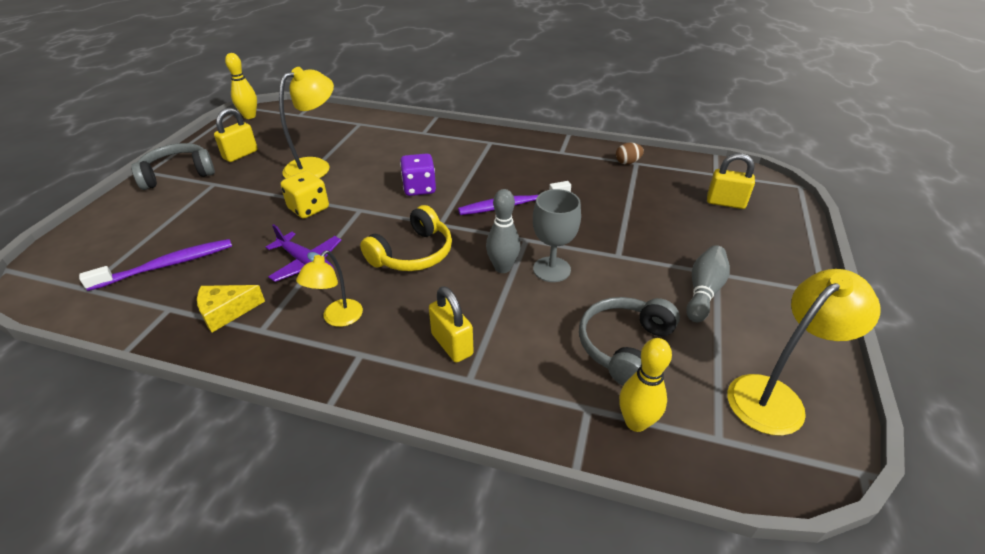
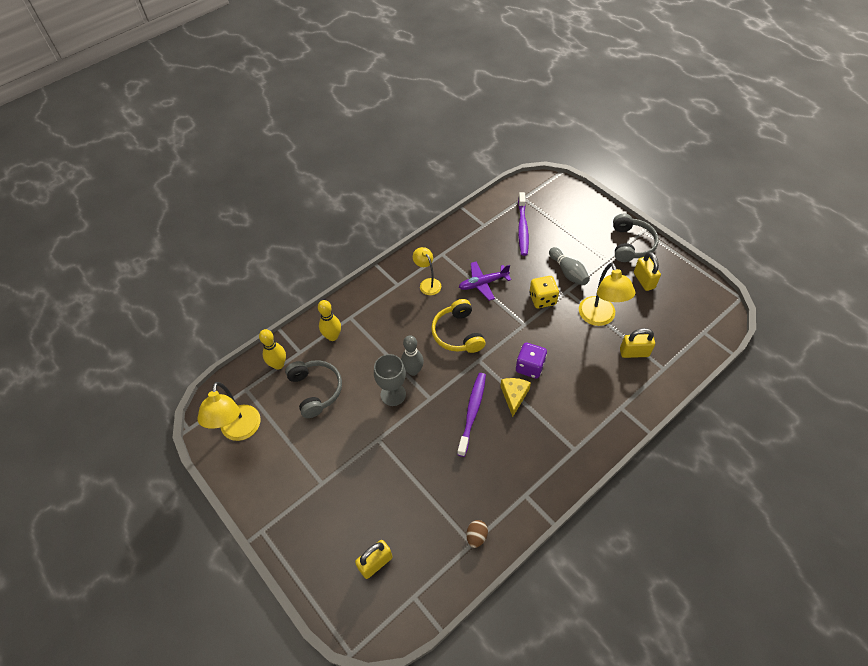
camera: 125 degrees right, 15 degrees up
yellow cheese [197,285,265,332] -> yellow cheese moved to [500,378,531,417]
yellow bowling pin [225,53,257,119] -> yellow bowling pin moved to [318,300,341,341]
yellow padlock [429,286,474,363] -> yellow padlock moved to [620,328,655,358]
grey bowling pin [686,245,730,322] -> grey bowling pin moved to [549,247,590,285]

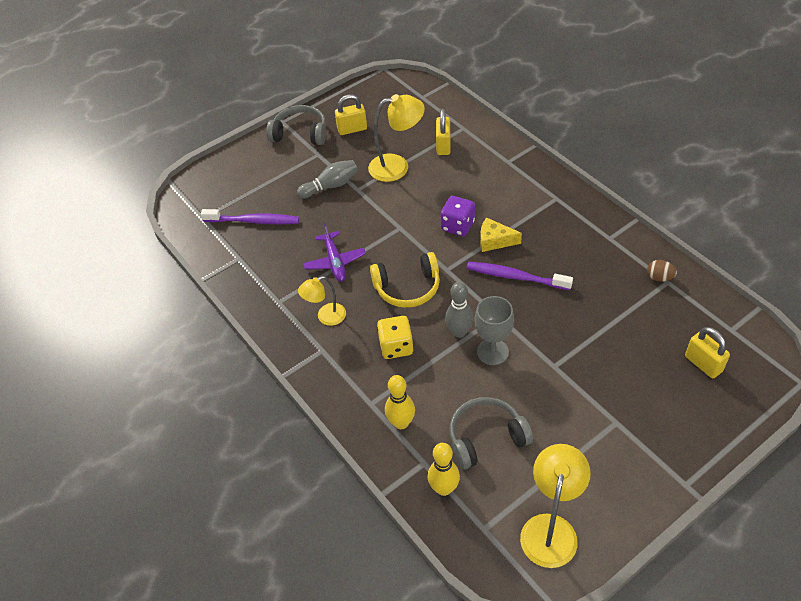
camera: 85 degrees left, 5 degrees down
yellow lamp [197,382,260,441] -> yellow lamp turned 75 degrees counterclockwise [520,444,591,568]
yellow dice [529,276,559,308] -> yellow dice moved to [377,316,414,359]

